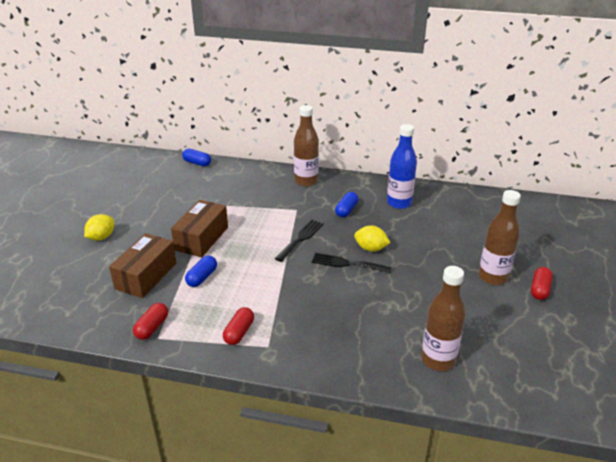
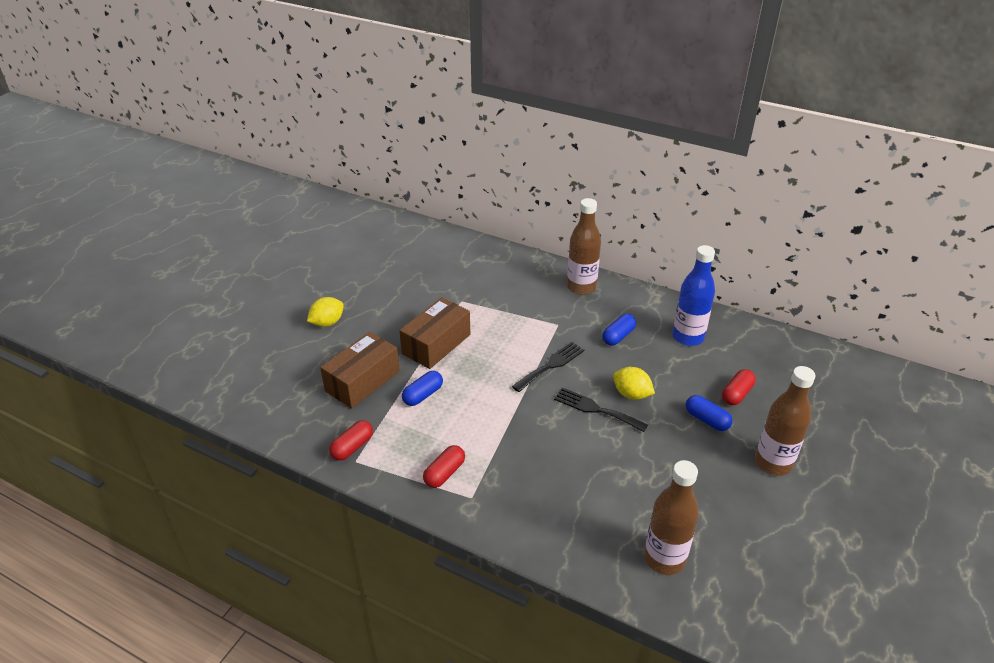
camera: 15 degrees right, 5 degrees up
blue capsule [182,149,211,166] -> blue capsule moved to [686,395,733,431]
red capsule [531,267,553,300] -> red capsule moved to [722,369,756,405]

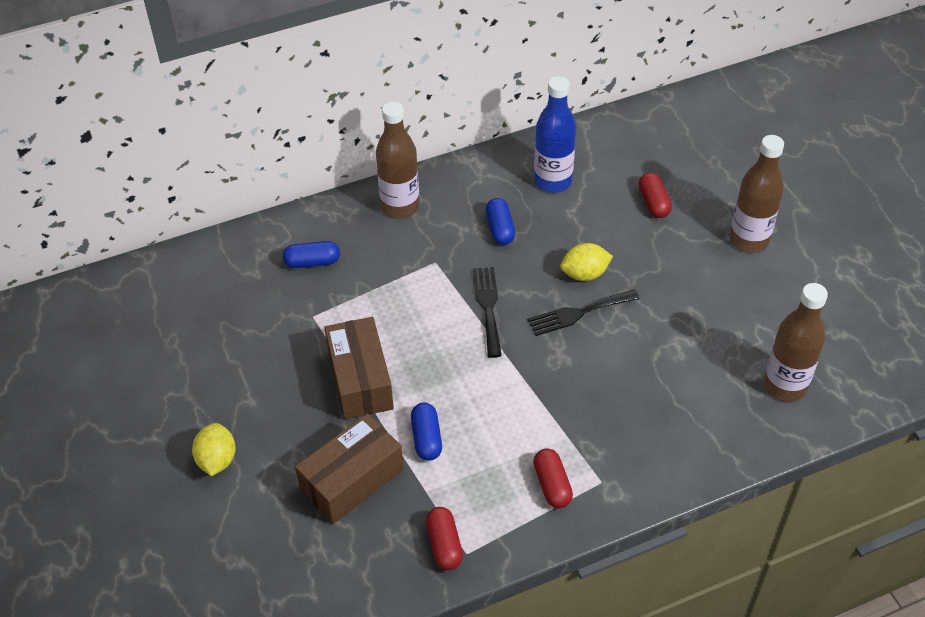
camera: 50 degrees left, 10 degrees up
brown box [320,332,400,409] -> brown box turned 60 degrees clockwise [295,413,404,524]
blue capsule [686,395,733,431] -> blue capsule moved to [283,241,340,268]

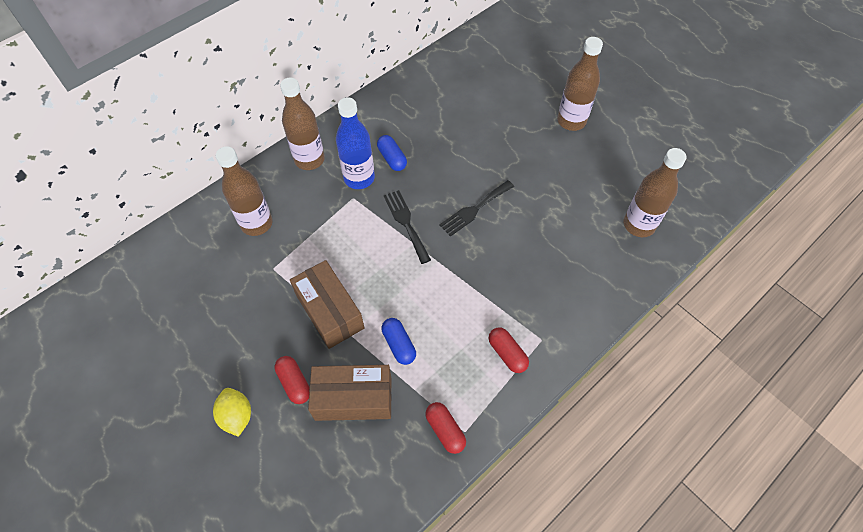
camera: 20 degrees left, 10 degrees up
blue capsule [283,241,340,268] -> brown bottle [216,146,273,236]
brown box [295,413,404,524] -> brown box turned 60 degrees clockwise [308,365,392,421]
blue bottle [534,76,576,193] -> blue bottle moved to [336,97,375,189]
yellow lemon [560,243,613,281] -> none
red capsule [639,172,672,218] -> red capsule moved to [274,356,309,404]

